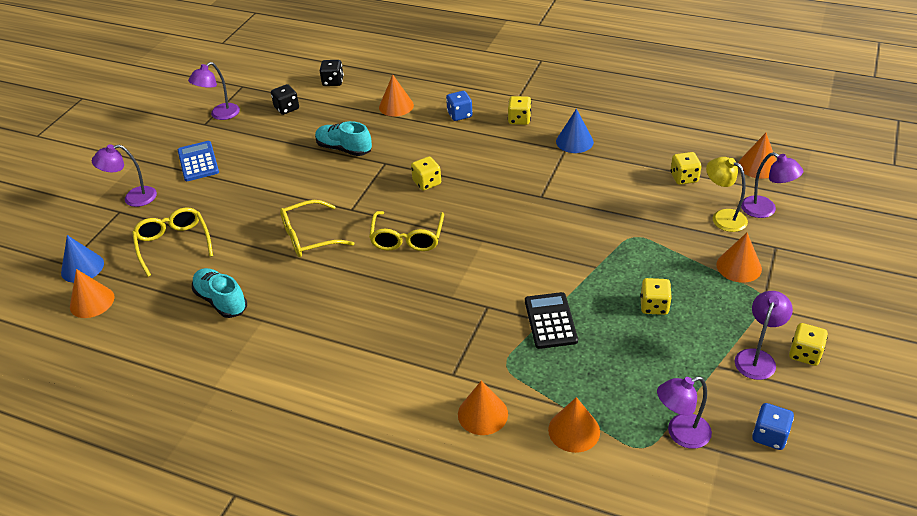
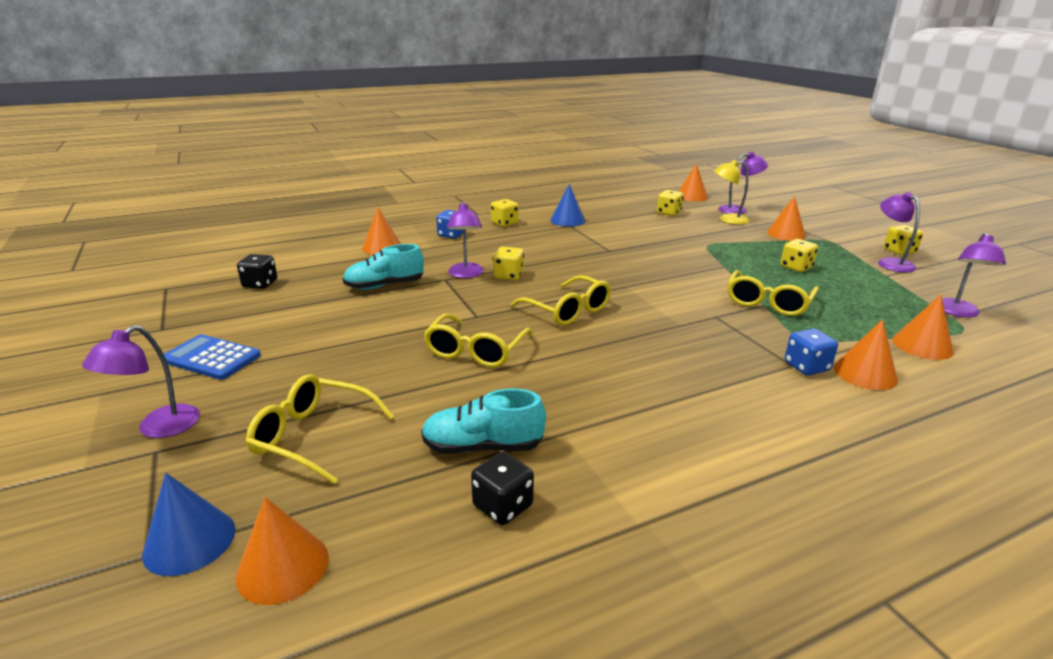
camera: 50 degrees left, 15 degrees down
purple lamp [188,62,240,120] -> purple lamp moved to [447,201,484,278]
black dice [320,60,344,86] -> black dice moved to [471,452,534,525]
black calculator [525,292,578,349] -> yellow glasses [727,270,819,316]
blue dice [752,403,794,450] -> blue dice moved to [785,328,838,375]

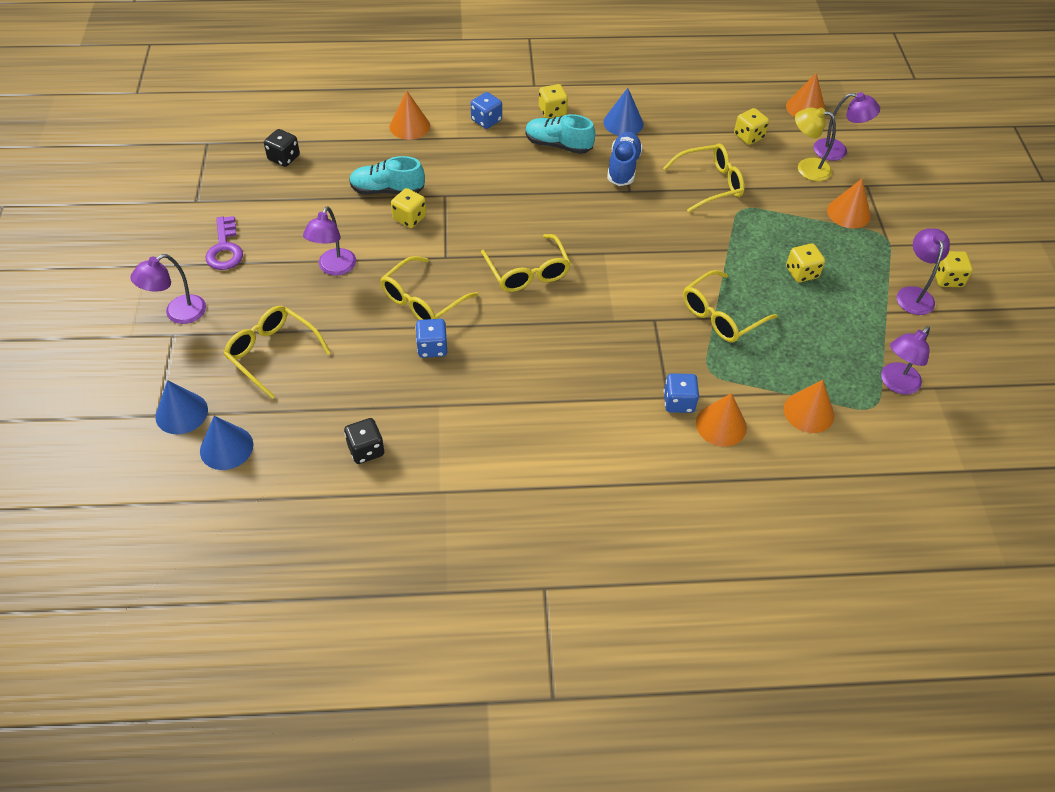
camera: 20 degrees right, 25 degrees up
blue calculator [164,334,261,380] -> purple key [205,216,243,270]
orange cone [236,497,329,605] -> blue cone [200,416,253,470]
turquoise shoe [421,388,546,454] -> turquoise shoe moved to [525,114,595,154]
purple lamp [447,201,484,278] -> purple lamp moved to [303,206,356,276]
yellow dice [493,247,524,280] -> yellow dice moved to [391,188,426,228]
none -> blue dice [415,319,447,358]
none -> blue shoe [607,132,643,186]
none -> yellow glasses [663,143,745,213]

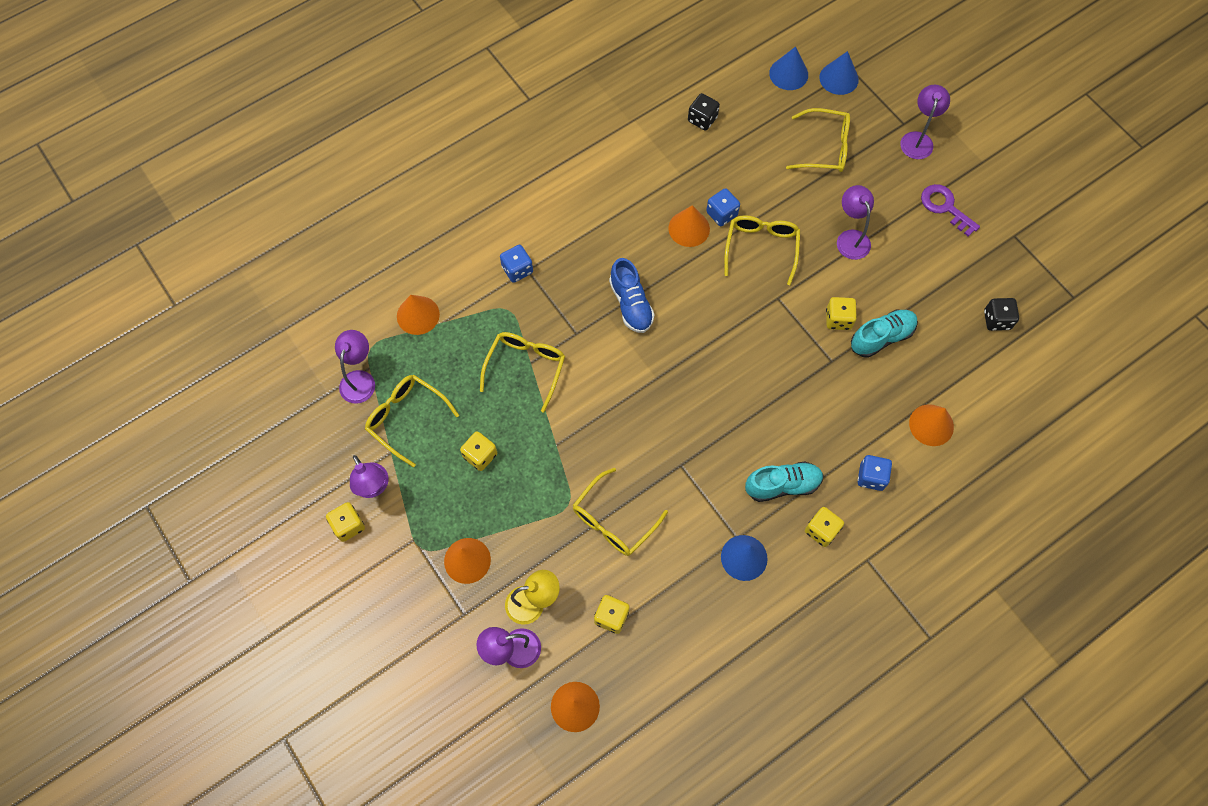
camera: 150 degrees right, 15 degrees up
yellow glasses [481,234,571,292] -> yellow glasses moved to [365,375,459,467]
blue shoe [607,132,643,186] -> blue shoe moved to [609,258,655,333]
orange cone [696,393,747,447] -> orange cone moved to [668,205,710,247]

